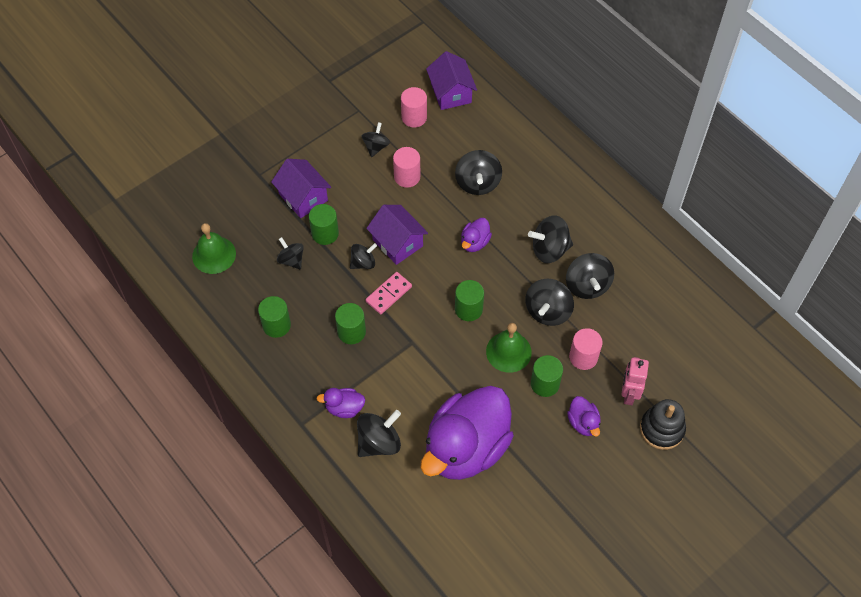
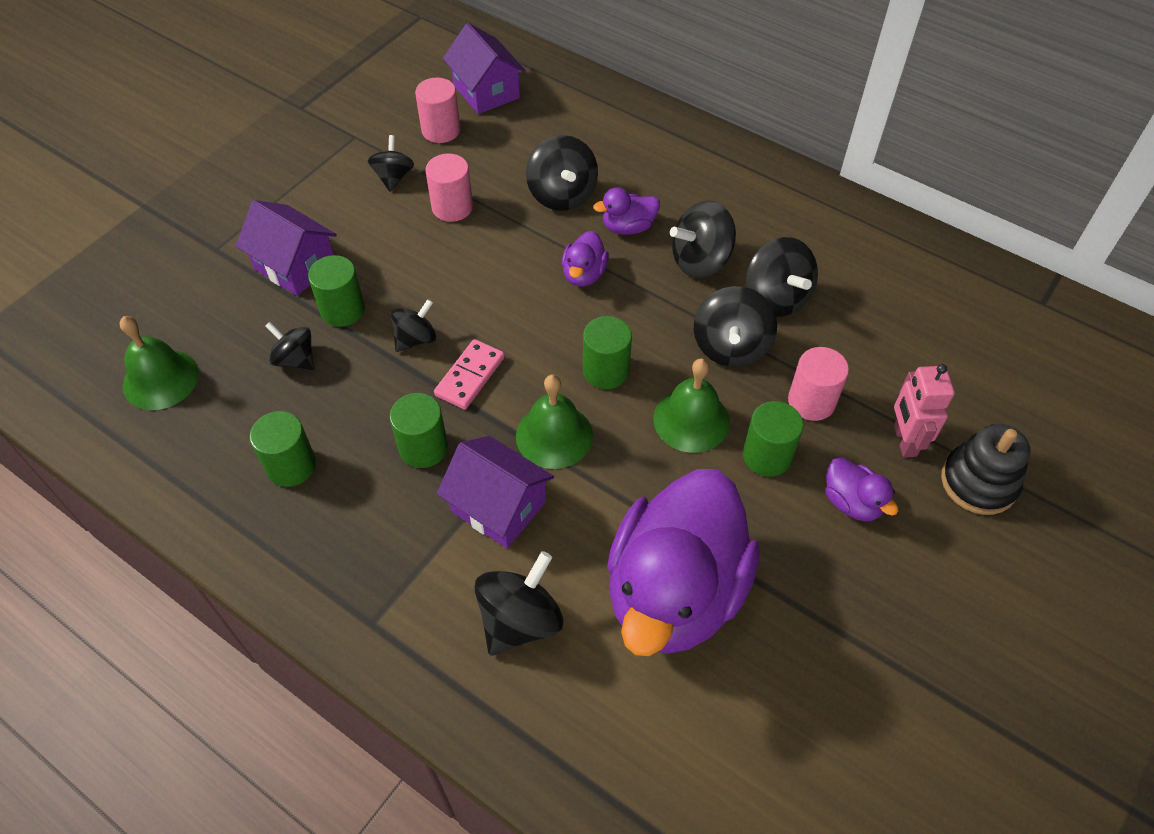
camera: 15 degrees left, 5 degrees down
purple duck [316,388,365,418] -> purple duck moved to [593,187,660,235]
purple house [366,205,428,265] -> purple house moved to [437,436,554,548]
none -> green bell [516,375,593,469]

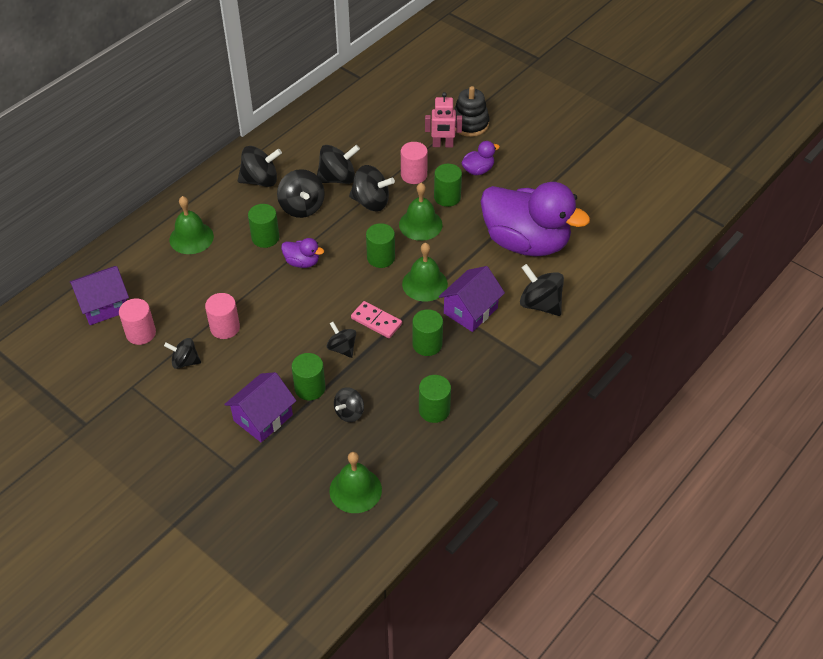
camera: 85 degrees left, 5 degrees down
black spinning top [526,135,598,211] -> black spinning top moved to [238,146,282,187]
purple duck [593,187,660,235] -> green cylinder [248,204,279,248]
none -> green bell [170,196,214,254]

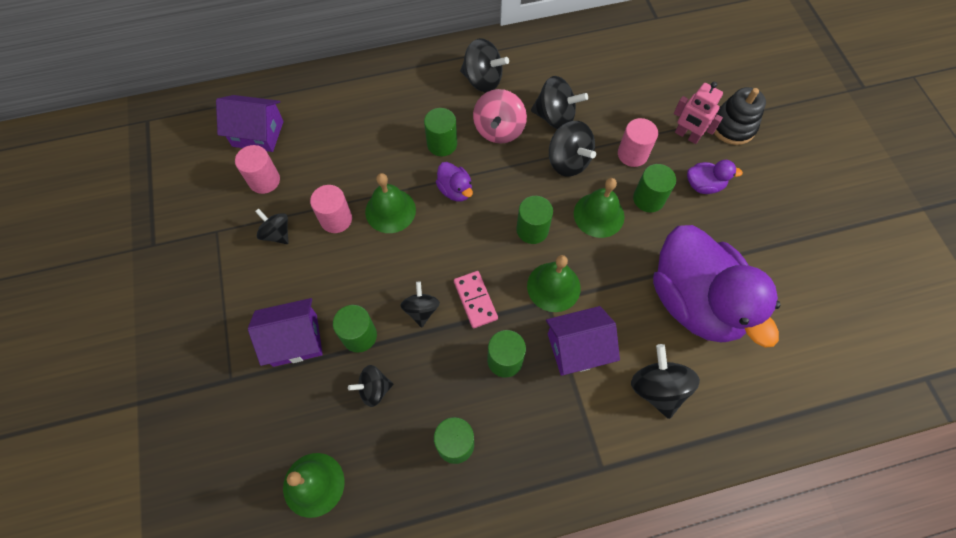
camera: 35 degrees right, 15 degrees up
green bell [170,196,214,254] -> green bell moved to [365,173,416,233]
black spinning top [277,169,325,218] -> pink spinning top [473,89,527,144]

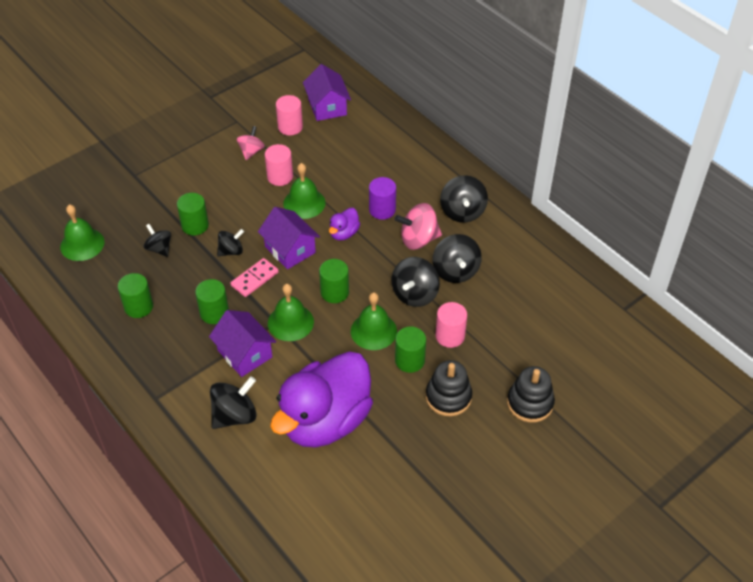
camera: 65 degrees right, 15 degrees down
purple house [248,298,323,367] -> purple house moved to [258,207,320,269]
black spinning top [255,208,289,244] -> pink spinning top [237,126,265,160]
green cylinder [424,108,457,156] -> purple cylinder [369,177,396,220]
pink robot [674,82,723,144] -> none
purple duck [687,160,743,194] -> black stacking toy [426,360,472,416]

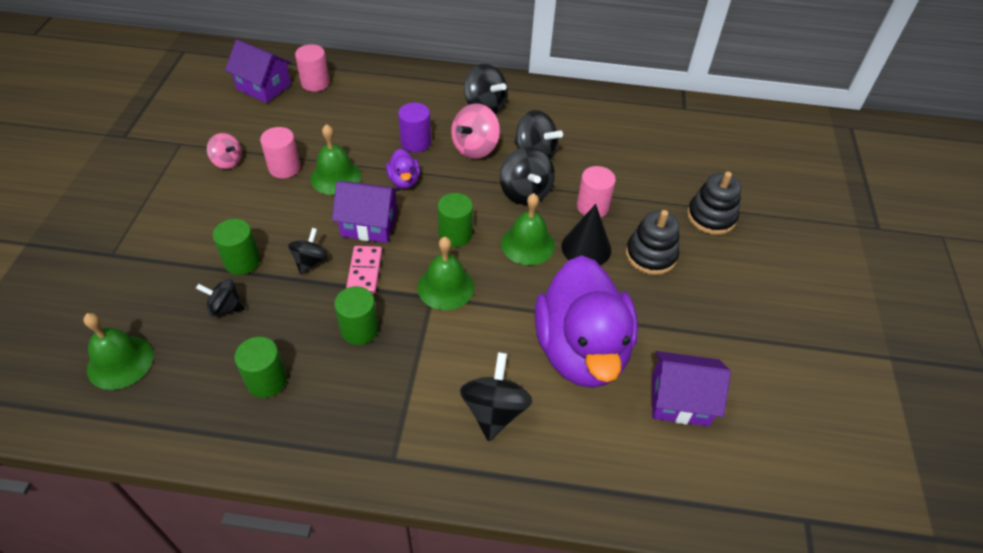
camera: 45 degrees left, 0 degrees up
purple house [209,310,276,377] -> purple house moved to [652,351,731,427]
pink spinning top [237,126,265,160] -> pink spinning top turned 150 degrees clockwise [207,133,242,169]
pink cylinder [276,95,303,135] -> pink cylinder moved to [295,44,330,92]
green cylinder [395,326,426,373] -> black cone [562,204,611,265]

